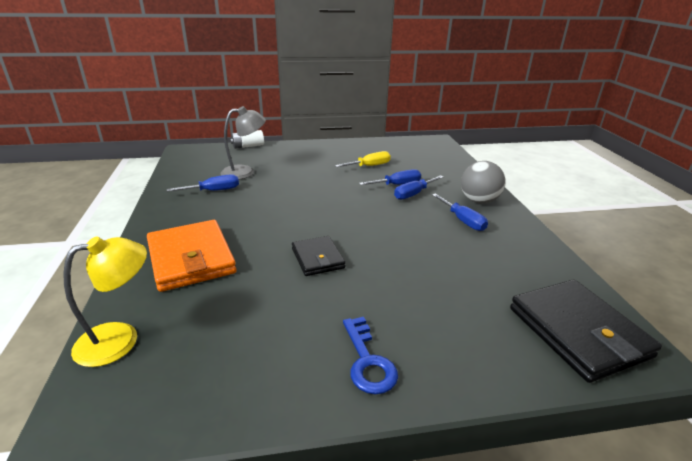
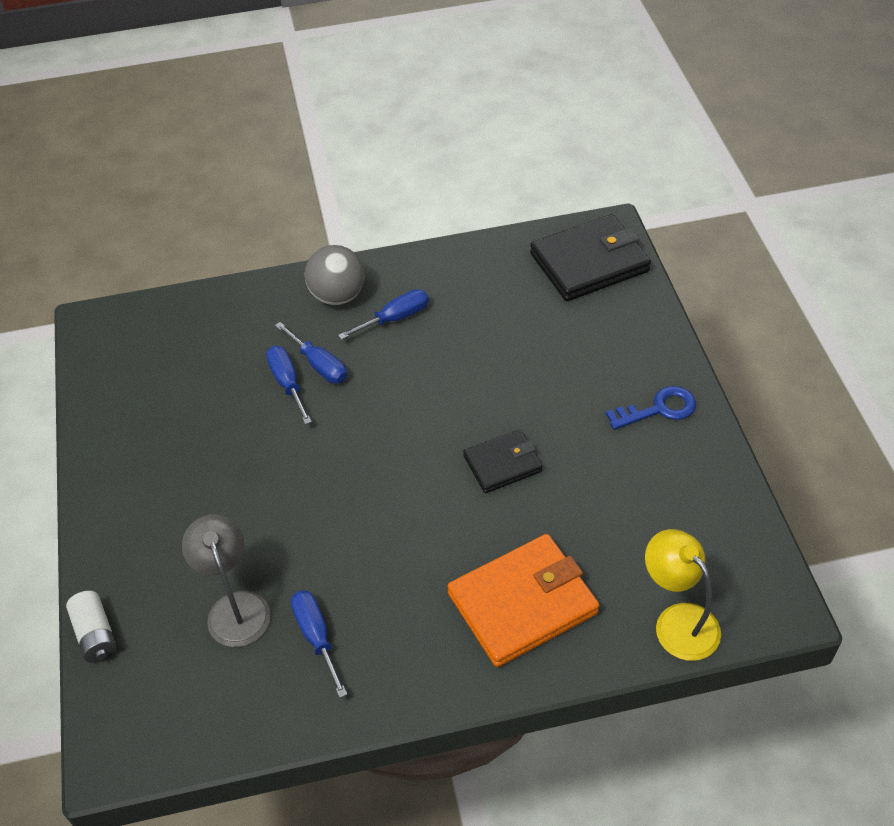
camera: 90 degrees left, 20 degrees up
yellow screwdriver [335,151,391,167] -> none

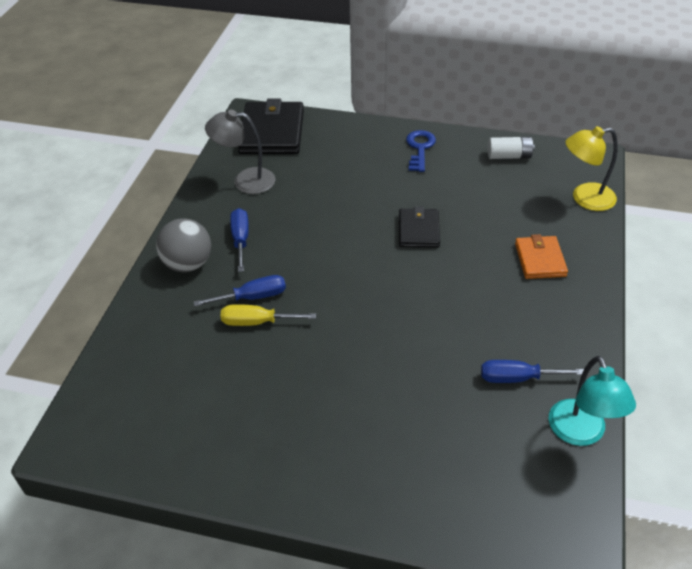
camera: 65 degrees left, 5 degrees down
white battery [66,591,117,663] -> white battery moved to [488,137,535,159]
grey lamp [182,515,271,647] -> grey lamp moved to [205,110,275,194]
blue screwdriver [266,346,312,425] -> yellow screwdriver [221,304,316,326]
orange wallet [447,534,599,667] -> orange wallet [515,234,568,279], size x0.58
none -> turquoise lamp [548,356,636,446]

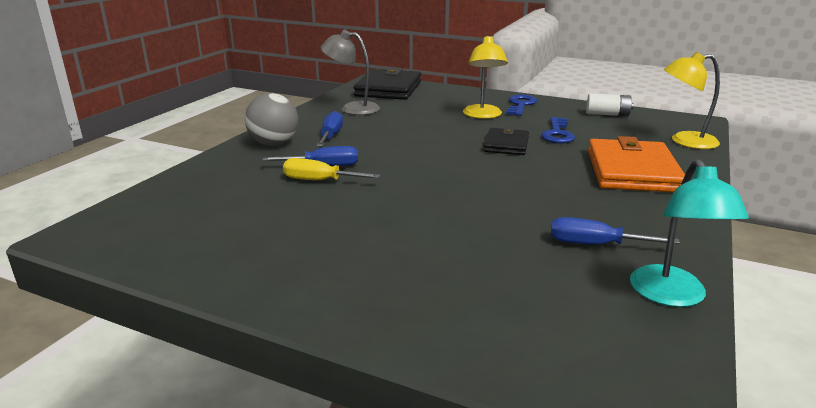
camera: 10 degrees right, 20 degrees down
orange wallet [515,234,568,279] -> orange wallet [588,136,685,192], size x1.72
none -> yellow lamp [463,35,508,119]
none -> blue key [541,117,575,143]

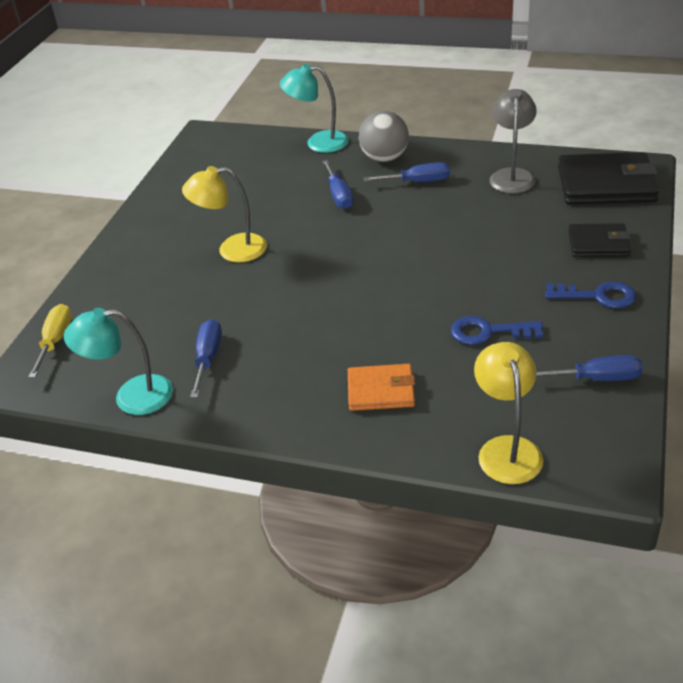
camera: 85 degrees right, 15 degrees up
yellow screwdriver [283,158,381,180] -> yellow screwdriver moved to [28,304,72,378]
yellow lamp [463,35,508,119] -> yellow lamp moved to [182,166,267,262]
black wallet [483,127,529,155] -> black wallet moved to [568,223,631,257]
white battery [586,93,634,116] -> blue screwdriver [536,355,643,381]
orange wallet [588,136,685,192] -> orange wallet [348,364,415,411], size x0.58
none -> turquoise lamp [280,64,349,153]

